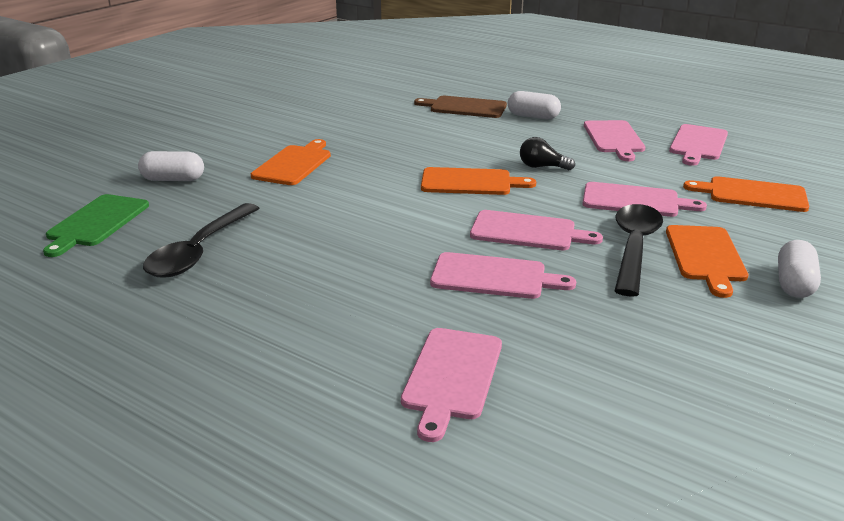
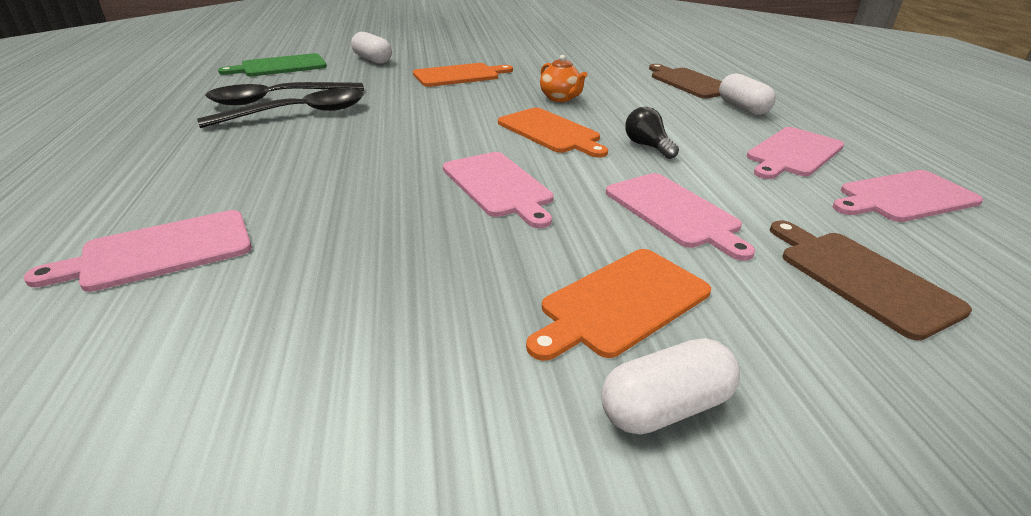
camera: 45 degrees right, 5 degrees up
pink cutting board [430,252,576,299] -> none
black spoon [614,204,663,297] -> black spoon moved to [197,89,364,128]
orange cutting board [683,176,809,212] -> brown cutting board [770,220,972,341]
none -> orange teapot [540,55,587,102]

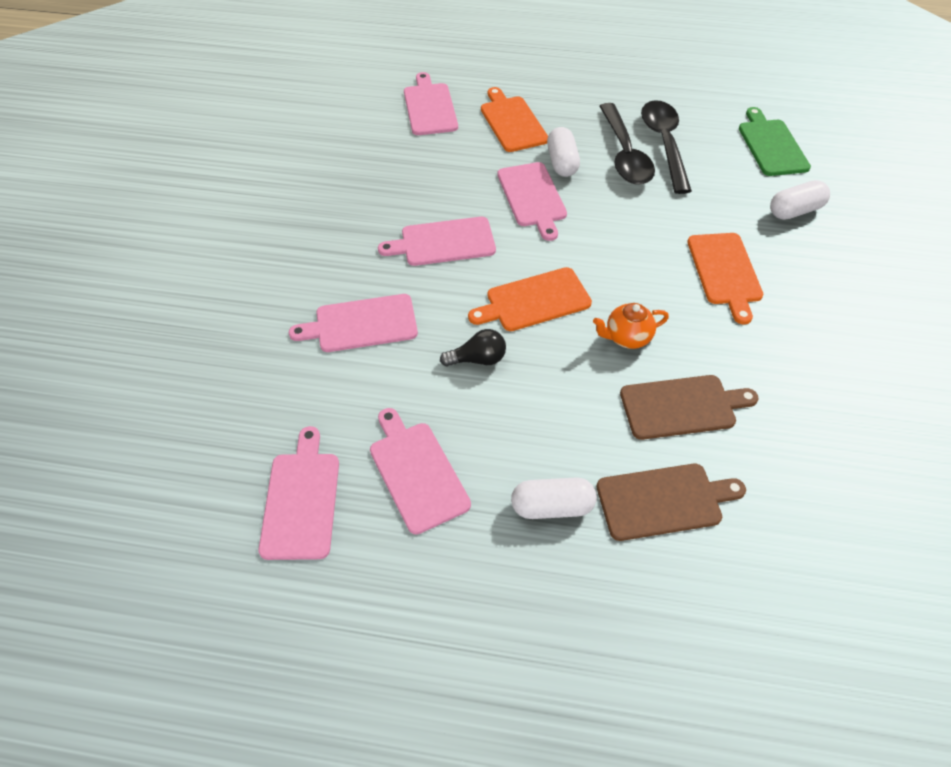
camera: 110 degrees right, 20 degrees up
orange cutting board [526,249,711,361] -> orange cutting board moved to [481,87,548,152]
white capsule [601,338,740,434] -> white capsule moved to [547,127,580,177]
brown cutting board [770,220,972,341] -> brown cutting board moved to [620,375,759,440]
none -> pink cutting board [497,162,567,241]

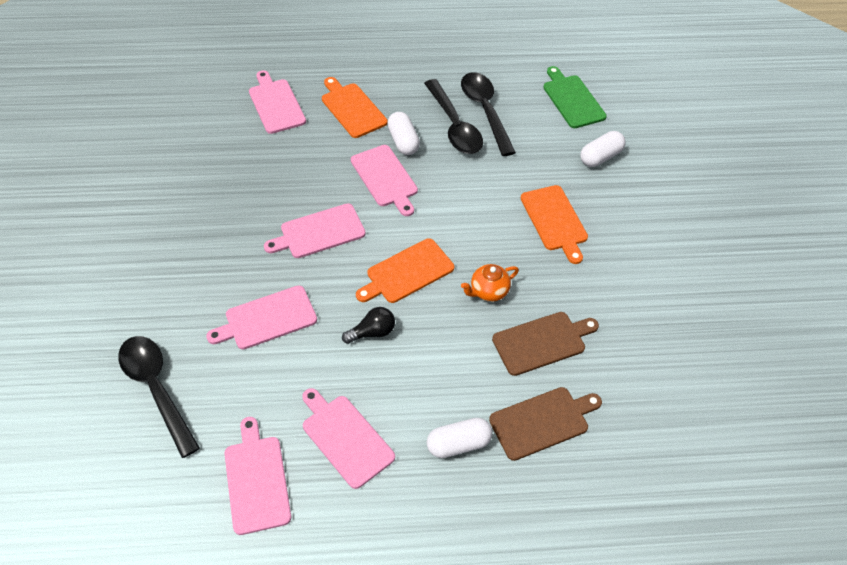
camera: 15 degrees left, 0 degrees up
none -> black spoon [118,336,200,458]

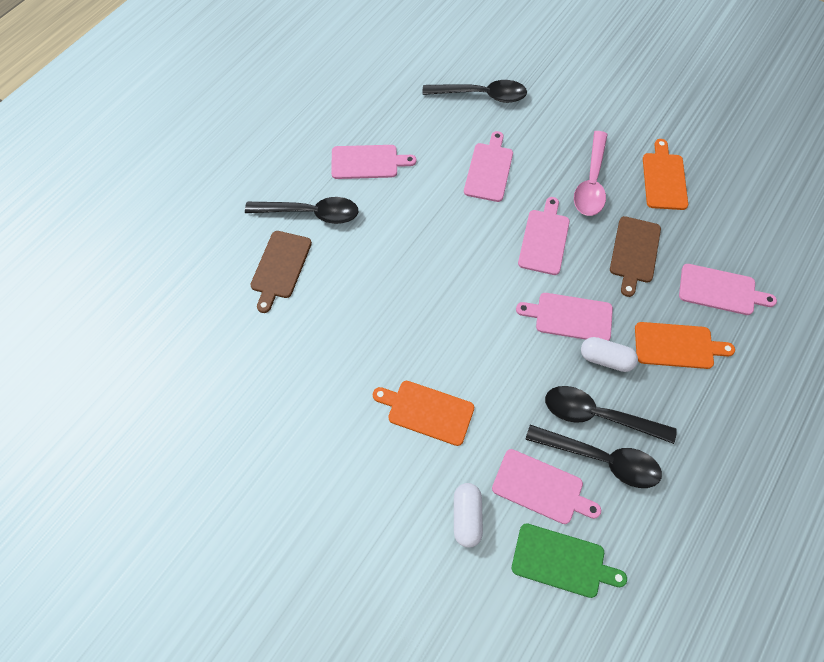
camera: 130 degrees right, 10 degrees up
pink cutting board [224,417,291,535] -> pink cutting board moved to [492,449,601,524]
black light bulb [342,307,395,344] -> none
orange cutting board [356,238,454,303] -> orange cutting board moved to [643,139,688,210]
white capsule [427,418,493,458] -> black spoon [245,197,359,224]
orange teapot [461,264,519,302] -> none
brown cutting board [492,312,599,376] -> brown cutting board moved to [610,216,661,297]
none -> pink spoon [574,131,608,216]

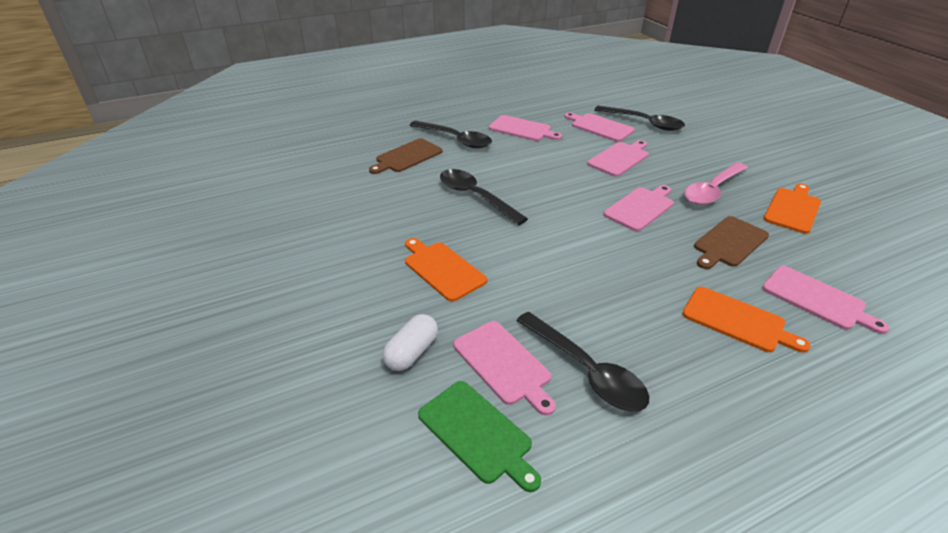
camera: 30 degrees right, 25 degrees down
pink cutting board [516,293,613,341] -> pink cutting board moved to [564,113,635,142]
black spoon [545,386,677,444] -> black spoon moved to [440,169,528,225]
white capsule [581,337,638,372] -> none

